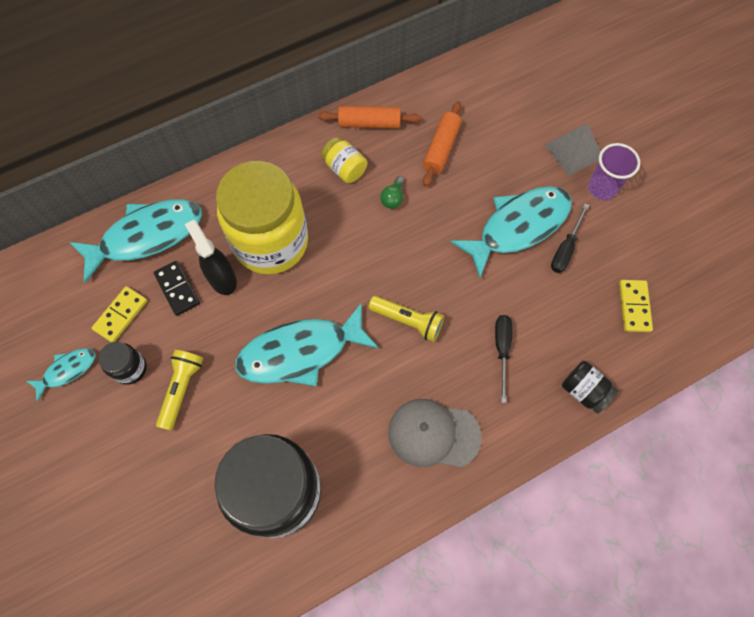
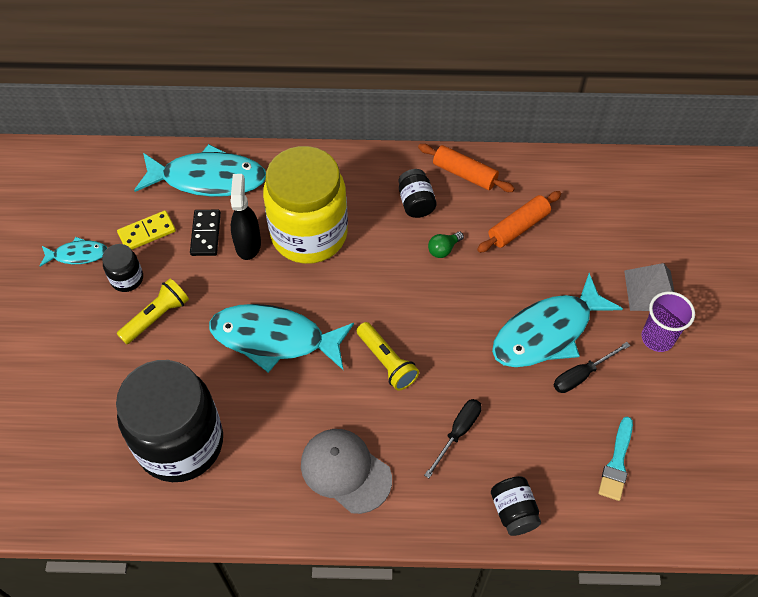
camera: 30 degrees right, 10 degrees down
yellow jar [321,137,367,183] -> black jar [398,169,436,218]
turquoise fish [451,186,572,278] -> turquoise fish turned 150 degrees clockwise [492,273,623,367]
yellow domino [619,280,653,332] -> turquoise brush [598,417,633,501]

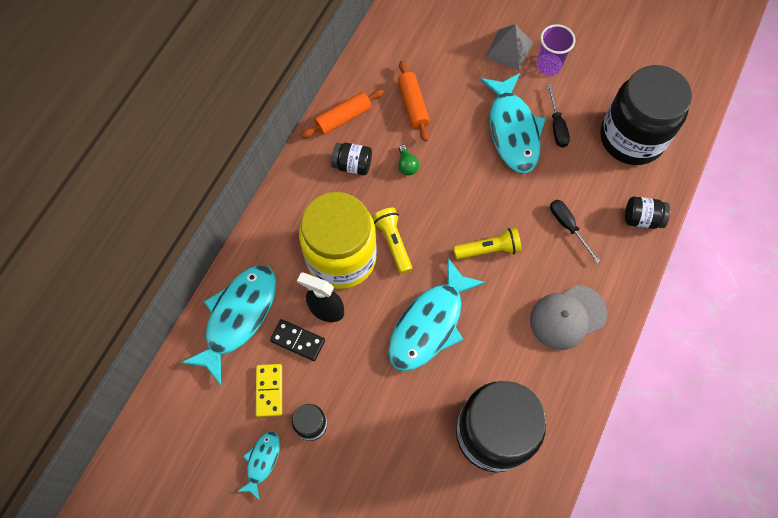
camera: 65 degrees left, 10 degrees up
yellow flashlight [117,279,189,344] -> yellow flashlight moved to [372,208,412,274]
turquoise brush [598,417,633,501] -> black jar [600,65,692,165]

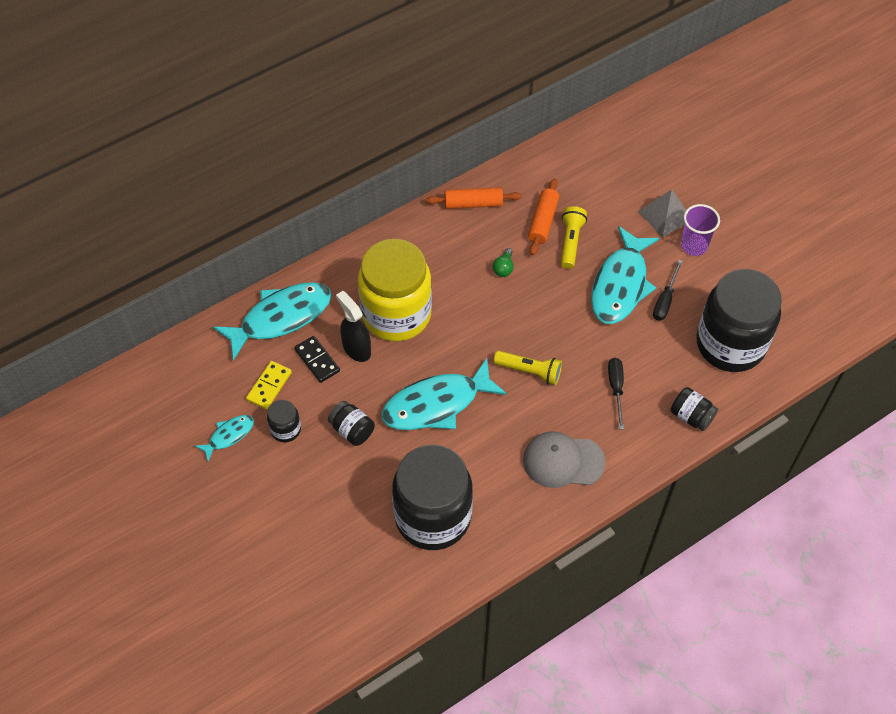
camera: 30 degrees right, 10 degrees down
black jar [331,143,372,175] -> black jar moved to [328,401,375,446]
yellow flashlight [372,208,412,274] -> yellow flashlight moved to [561,206,587,269]

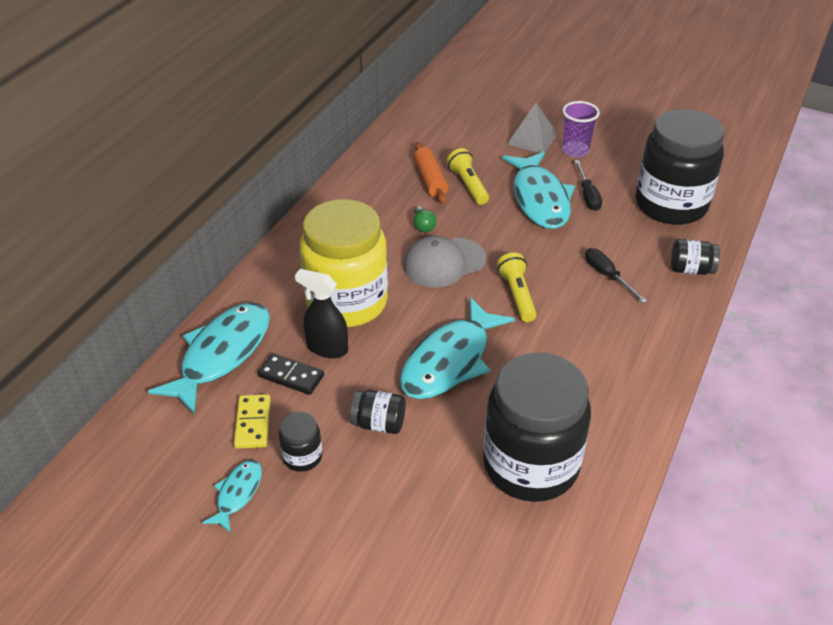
camera: 30 degrees left, 15 degrees down
orange rolling pin [426,187,522,209] -> none
yellow flashlight [494,351,562,385] -> yellow flashlight turned 90 degrees counterclockwise [497,252,537,322]
grey cap [523,431,606,488] -> grey cap moved to [403,236,487,288]

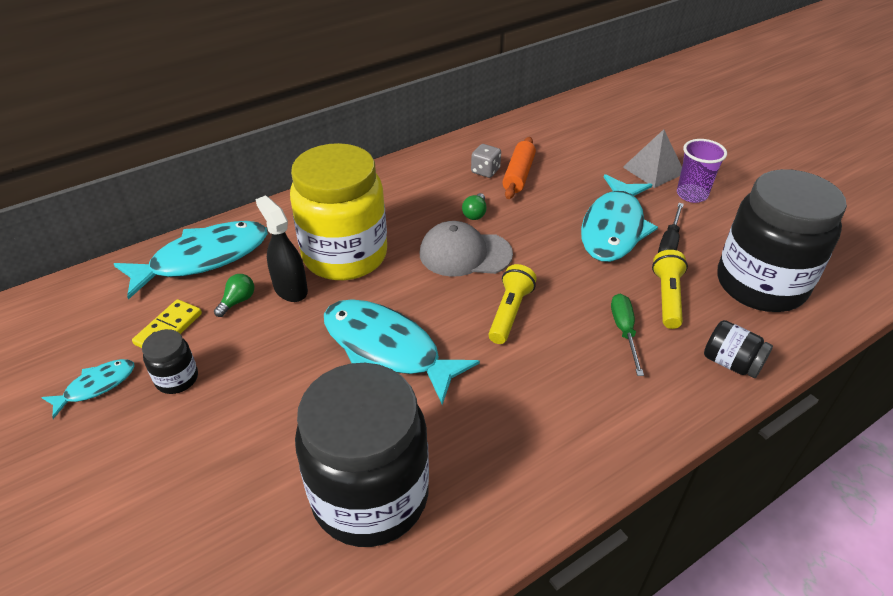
camera: 30 degrees right, 0 degrees up
black domino [258,353,324,395] -> green light bulb [214,274,254,317]
black jar [350,390,406,434] -> none
turquoise fish [400,297,515,399] -> turquoise fish turned 60 degrees clockwise [324,299,480,405]
yellow flashlight [447,148,489,205] -> yellow flashlight moved to [652,250,688,329]
black screwdriver [585,248,647,303] -> green screwdriver [611,294,644,376]
none -> grey dice [471,144,501,178]

